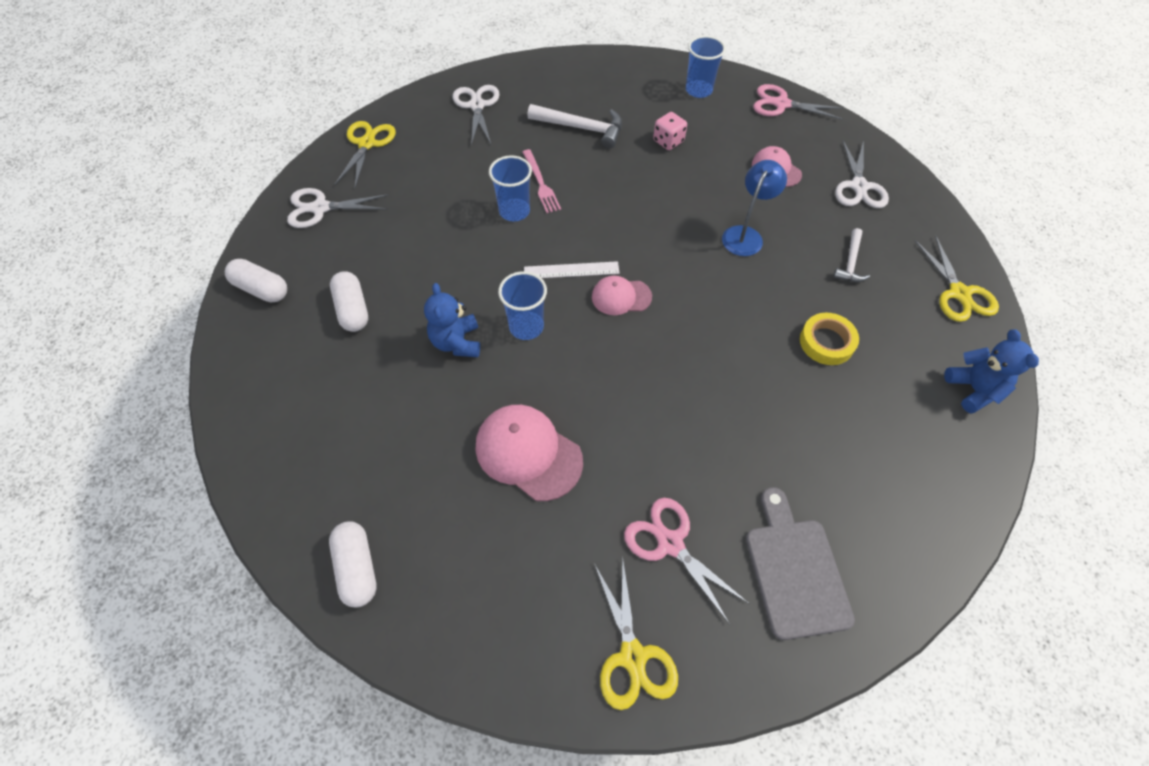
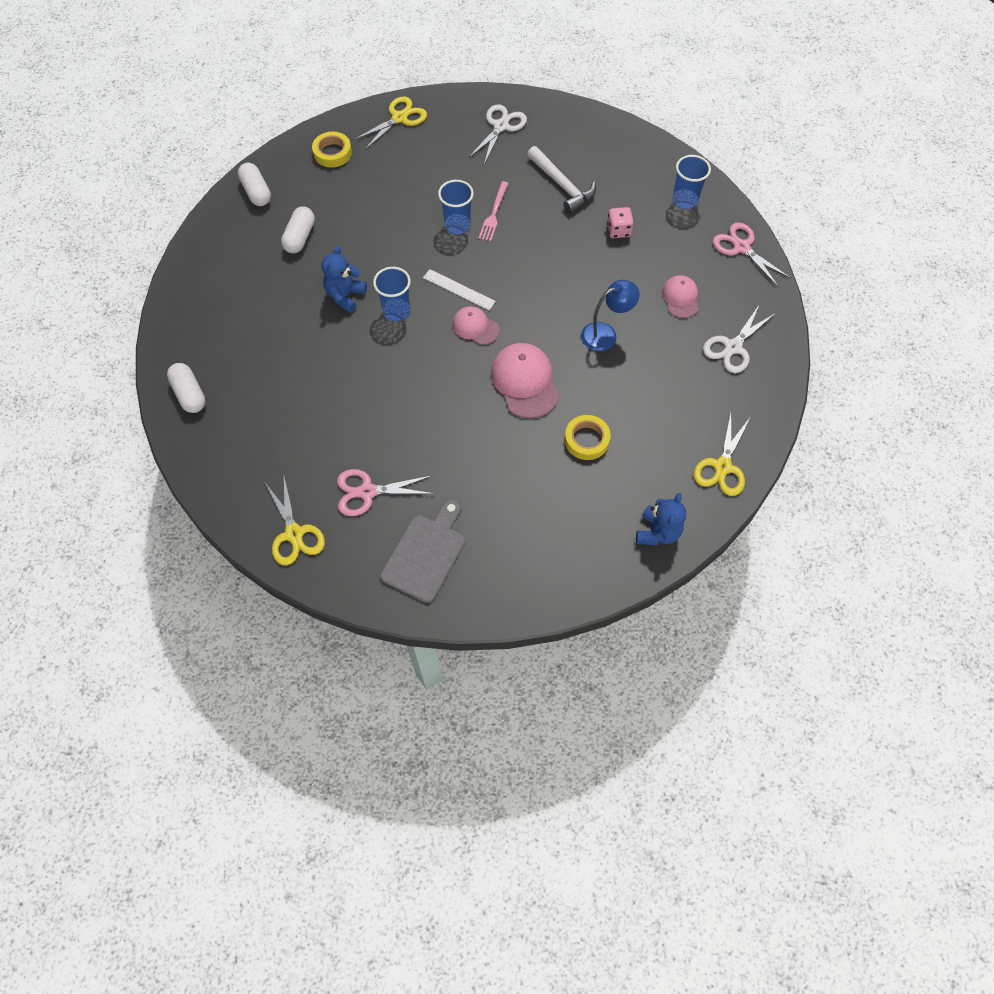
camera: 35 degrees right, 5 degrees up
white scissors [287,188,389,228] -> yellow tape [312,132,352,167]
white capsule [329,522,377,608] -> white capsule turned 45 degrees counterclockwise [167,363,206,413]
pink cap [476,405,583,501] -> pink cap moved to [491,343,559,418]
yellow scissors [594,556,678,710] -> yellow scissors turned 45 degrees counterclockwise [265,476,325,565]
pink scissors [624,498,750,623] -> pink scissors turned 90 degrees counterclockwise [337,469,434,516]
white hammer [833,228,870,282] -> none

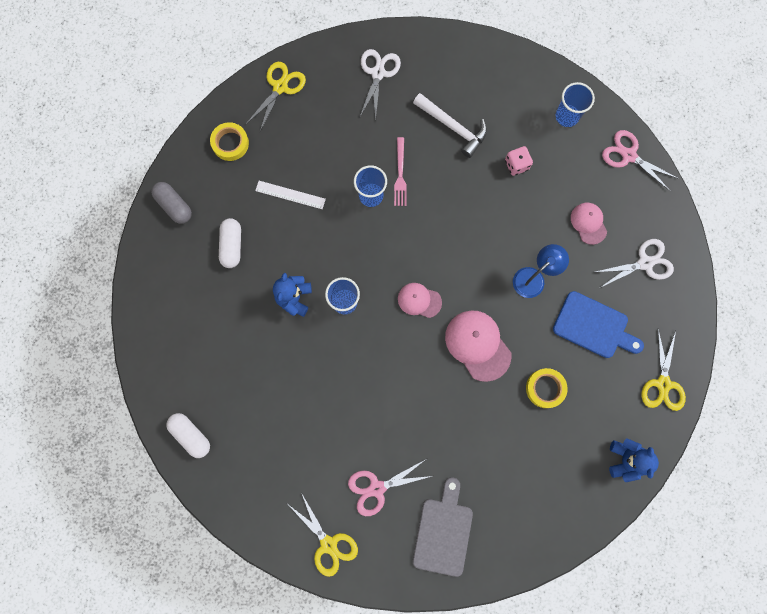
camera: 15 degrees left, 15 degrees up
white capsule [238,163,271,206] -> grey capsule [151,182,192,224]
white ruler [423,269,496,310] -> white ruler moved to [255,181,326,209]
white scissors [703,304,776,373] -> white scissors turned 135 degrees counterclockwise [596,239,674,288]
none -> blue cutting board [553,291,644,358]

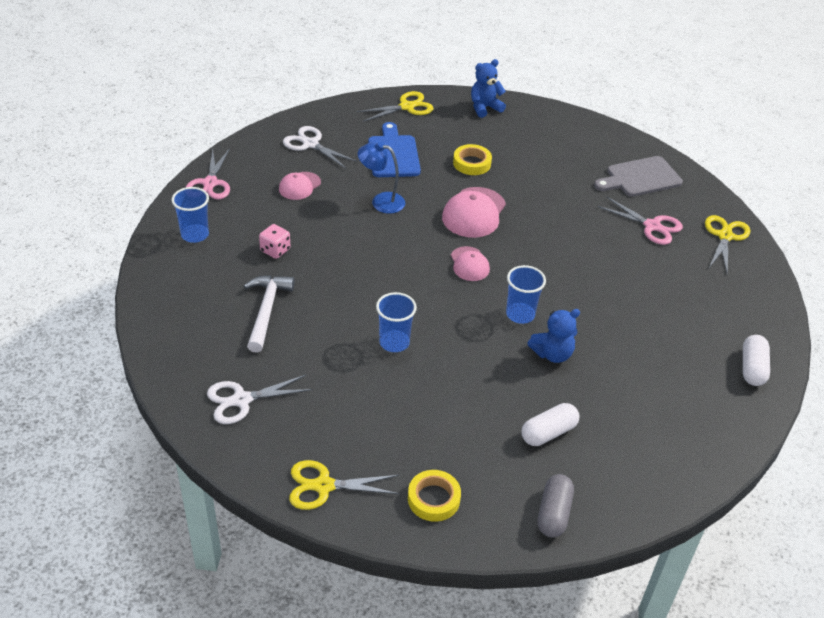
camera: 125 degrees left, 35 degrees down
white ruler [255,181,326,209] -> none
pink fork [394,137,407,206] -> none

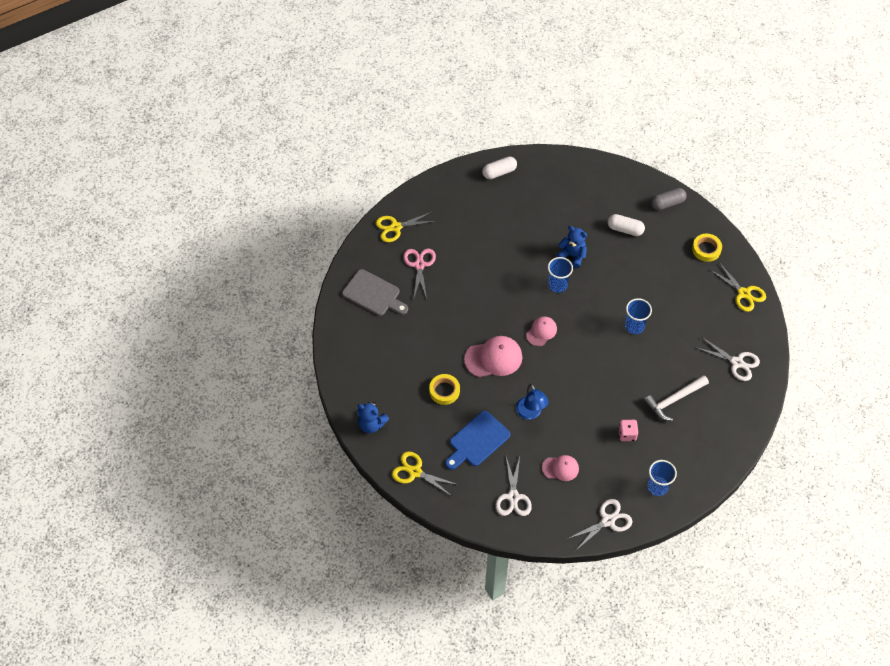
camera: 125 degrees left, 15 degrees up
pink scissors [186,148,230,199] -> white scissors [567,499,633,549]

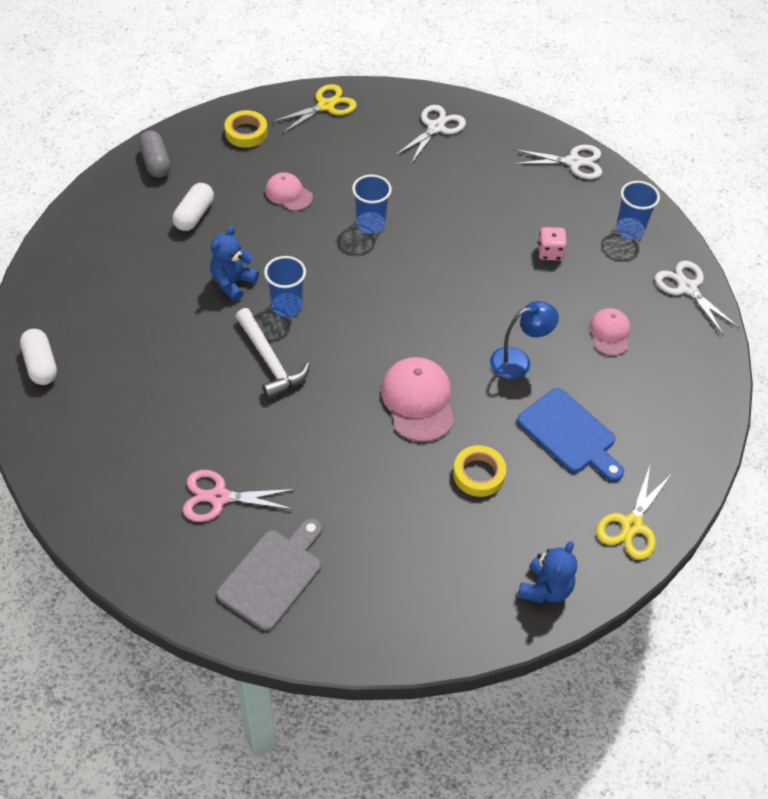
camera: 90 degrees left, 5 degrees down
yellow scissors [375,212,436,242] -> none
white scissors [496,456,532,516] -> white scissors moved to [513,145,602,179]
pink cap [526,317,557,346] -> pink cap moved to [265,172,313,211]
white hammer [643,375,709,421] -> white hammer moved to [236,308,310,400]

